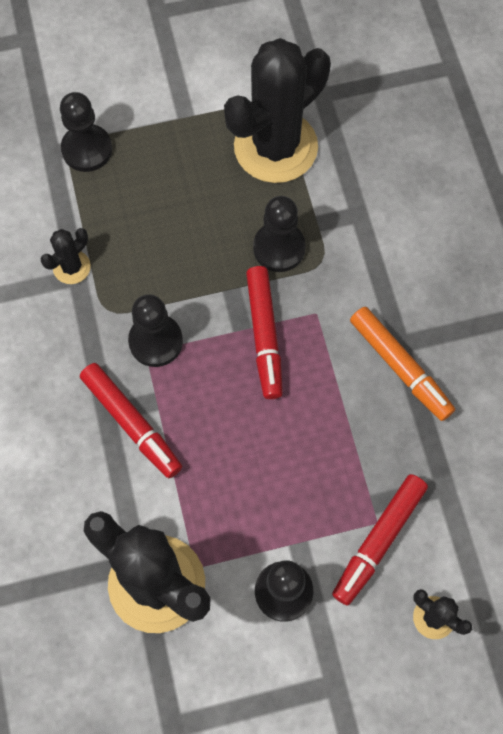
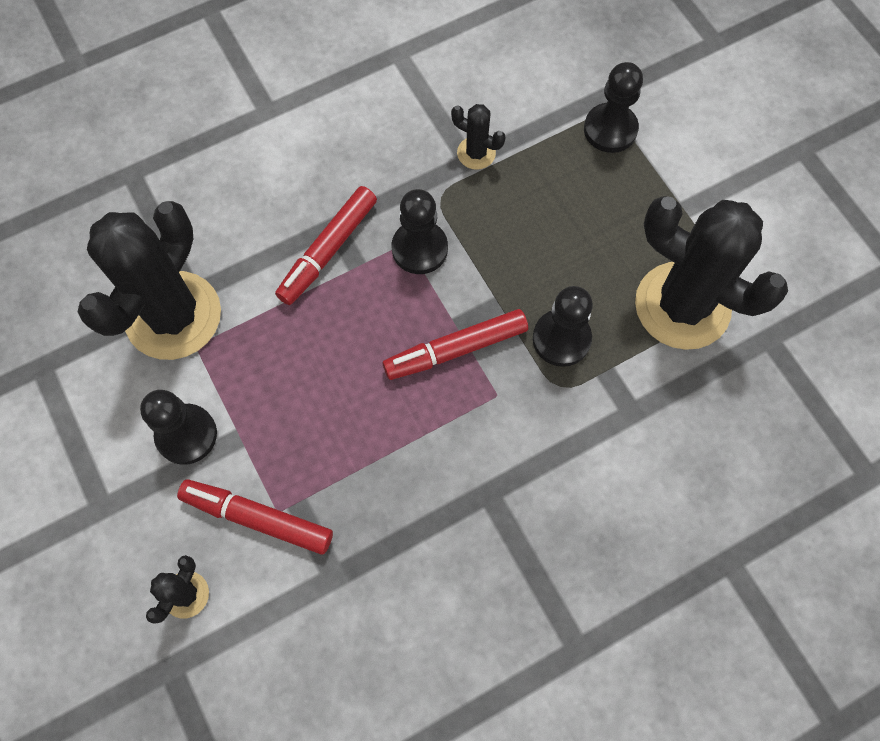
camera: 75 degrees right, 0 degrees up
orange marker [350,307,455,421] -> none

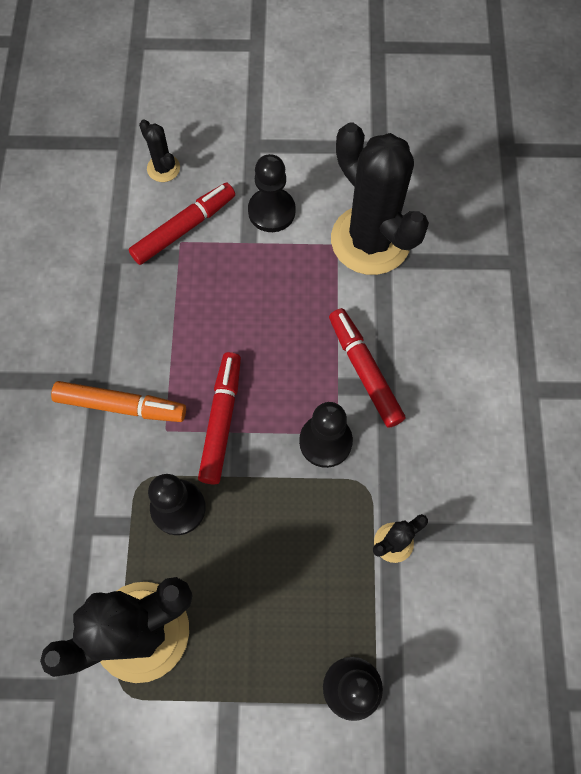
camera: 120 degrees right, 0 degrees up
none -> orange marker [51,381,186,422]

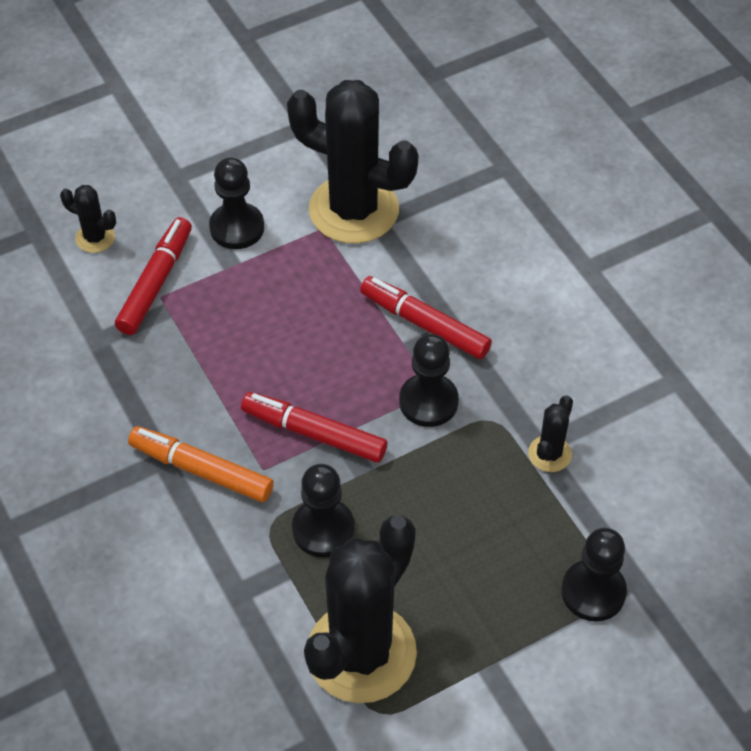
camera: 30 degrees left, 15 degrees down
orange marker [51,381,186,422] -> orange marker turned 135 degrees counterclockwise [128,426,274,502]
red marker [198,352,241,484] -> red marker turned 45 degrees counterclockwise [241,392,387,463]

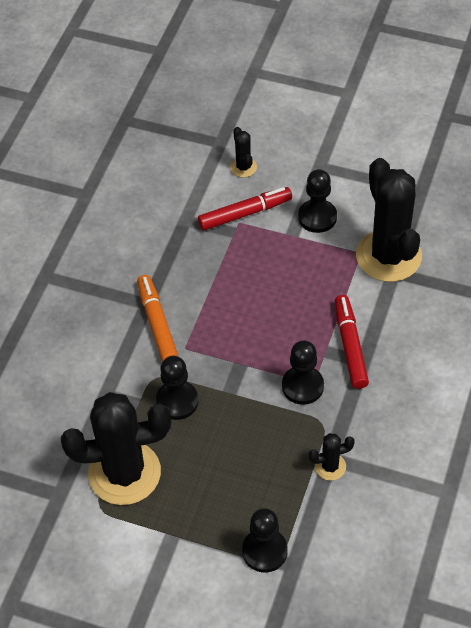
camera: 50 degrees right, 0 degrees up
red marker [241,392,387,463] -> none

